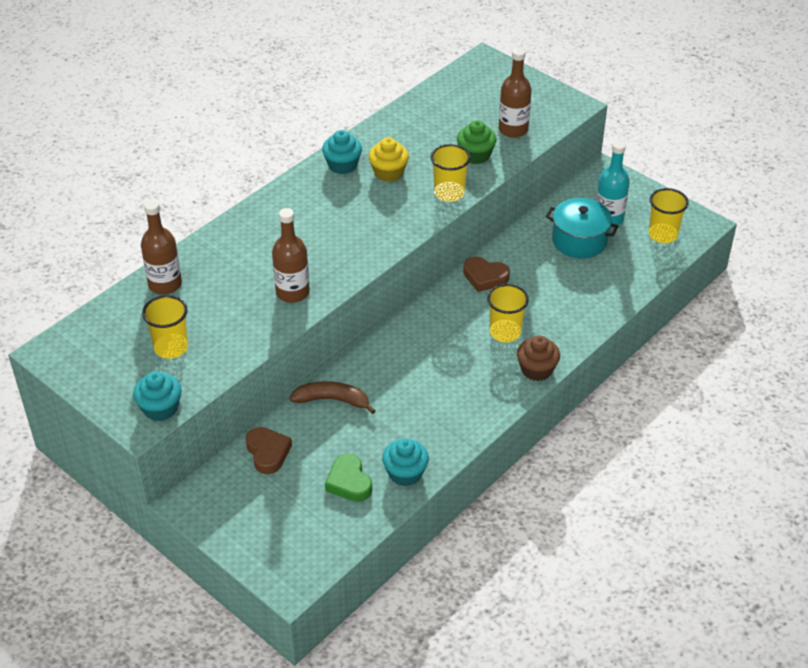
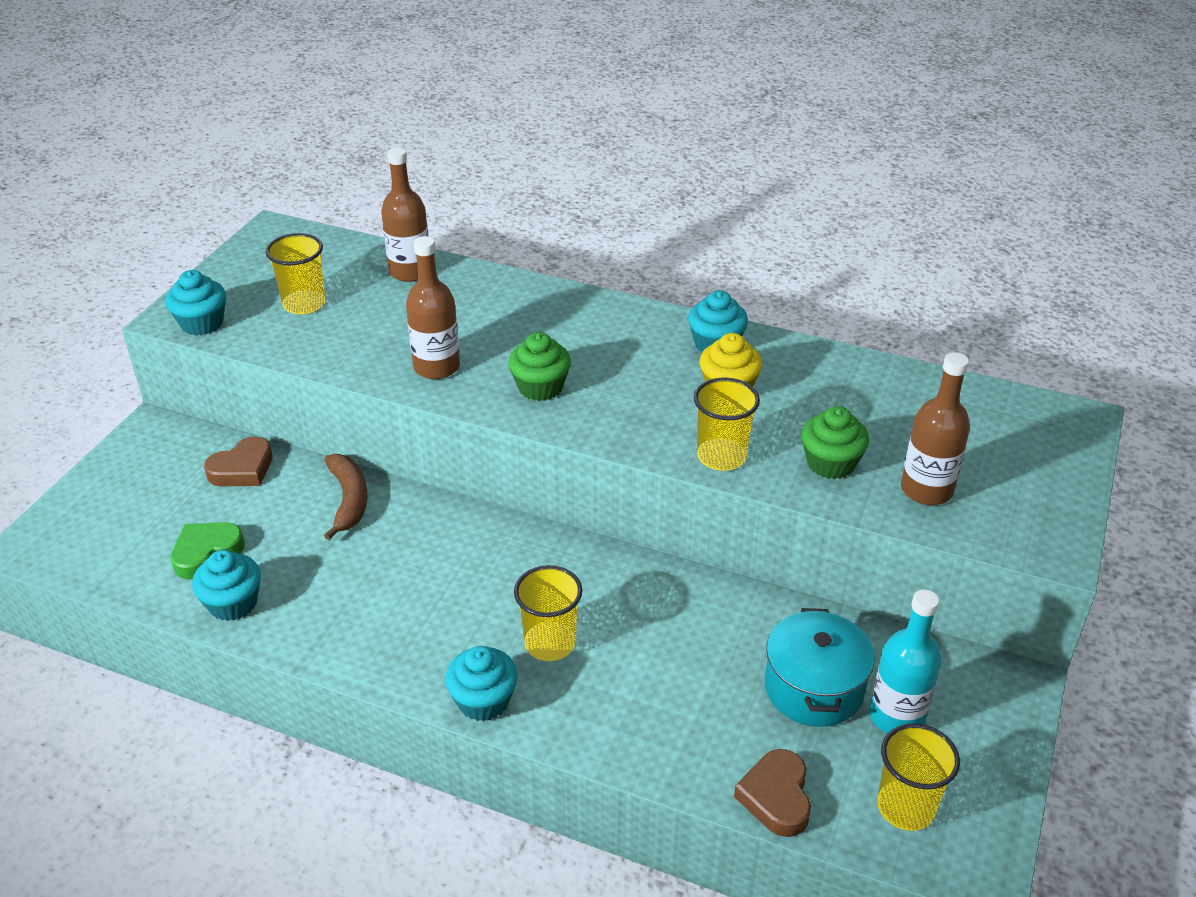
camera: 70 degrees right, 5 degrees down
brown heart [464,257,510,292] -> brown heart moved to [734,749,811,837]
brown cupcake [517,335,560,381] -> turquoise cupcake [445,646,518,721]
none -> green cupcake [508,332,571,401]

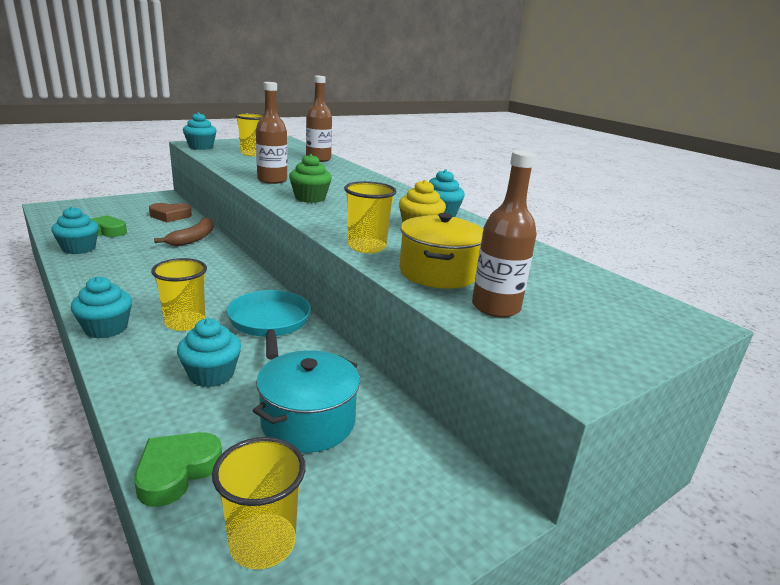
camera: 30 degrees right, 15 degrees down
brown heart [734,749,811,837] -> green heart [134,432,222,507]
green cupcake [801,406,869,479] -> yellow pot [399,213,483,289]
turquoise bottle [869,589,942,733] -> none
none -> turquoise cupcake [177,318,241,387]
none -> turquoise pan [227,290,311,360]

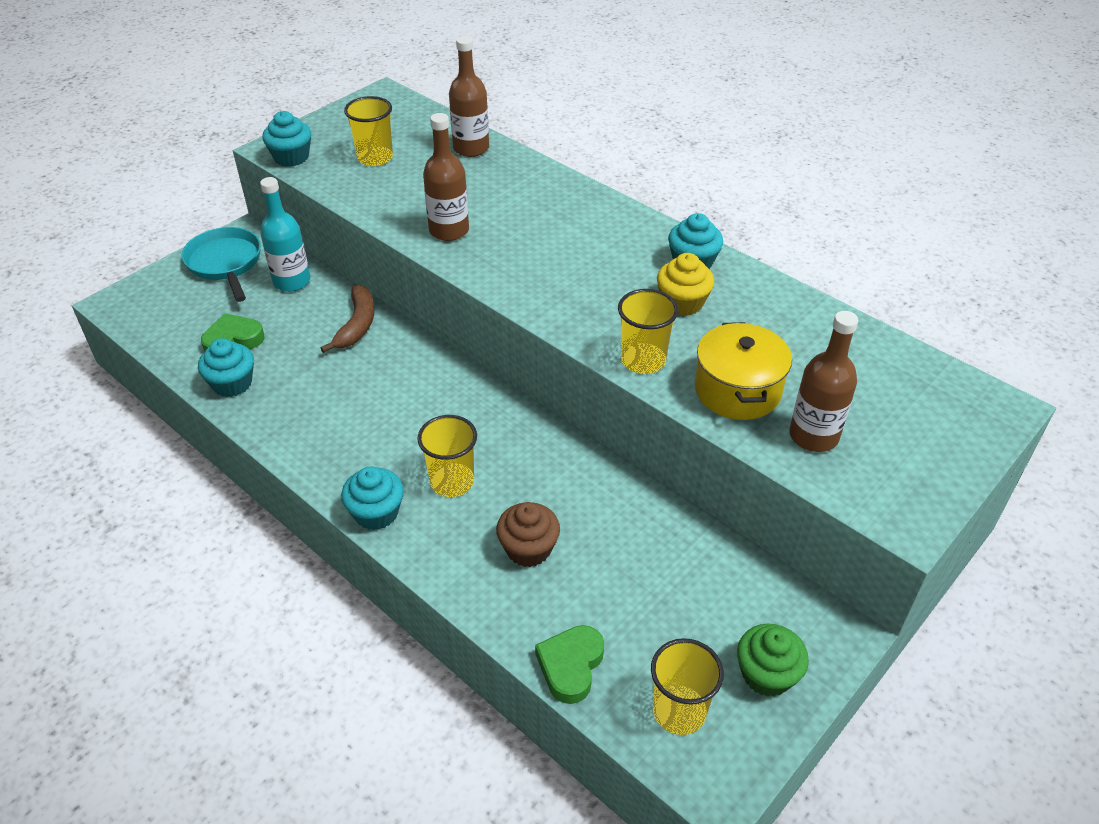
camera: 10 degrees left, 20 degrees up
brown heart [149,203,192,222] -> turquoise bottle [260,177,310,292]
turquoise cupcake [177,318,241,387] -> brown cupcake [496,502,560,567]
turquoise pan [227,290,311,360] -> turquoise pan moved to [182,227,261,302]
turquoise pot [252,350,360,453] -> none
green cupcake [289,154,332,203] -> green cupcake moved to [737,624,809,697]

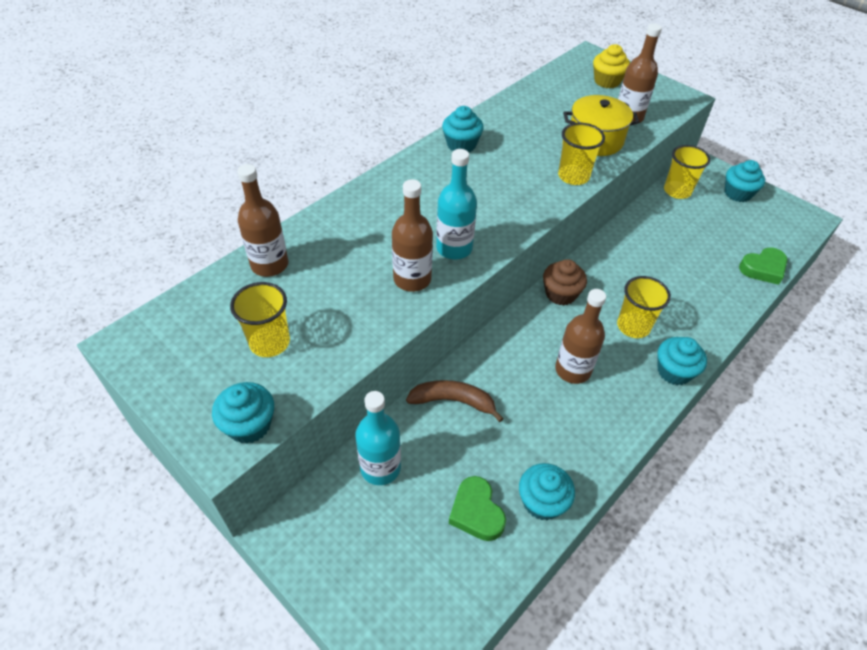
camera: 90 degrees left, 5 degrees up
turquoise pan [182,227,261,302] -> none
brown cupcake [496,502,560,567] -> brown cupcake moved to [543,259,587,306]
green heart [535,625,604,704] -> green heart turned 45 degrees counterclockwise [739,248,787,285]
yellow cup [651,638,724,735] -> yellow cup moved to [664,145,710,199]
yellow cupcake [657,253,714,316] -> yellow cupcake moved to [593,44,630,88]
green cupcake [737,624,809,697] -> turquoise cupcake [725,160,765,202]
none -> turquoise bottle [436,149,477,259]
none -> brown bottle [555,289,606,384]

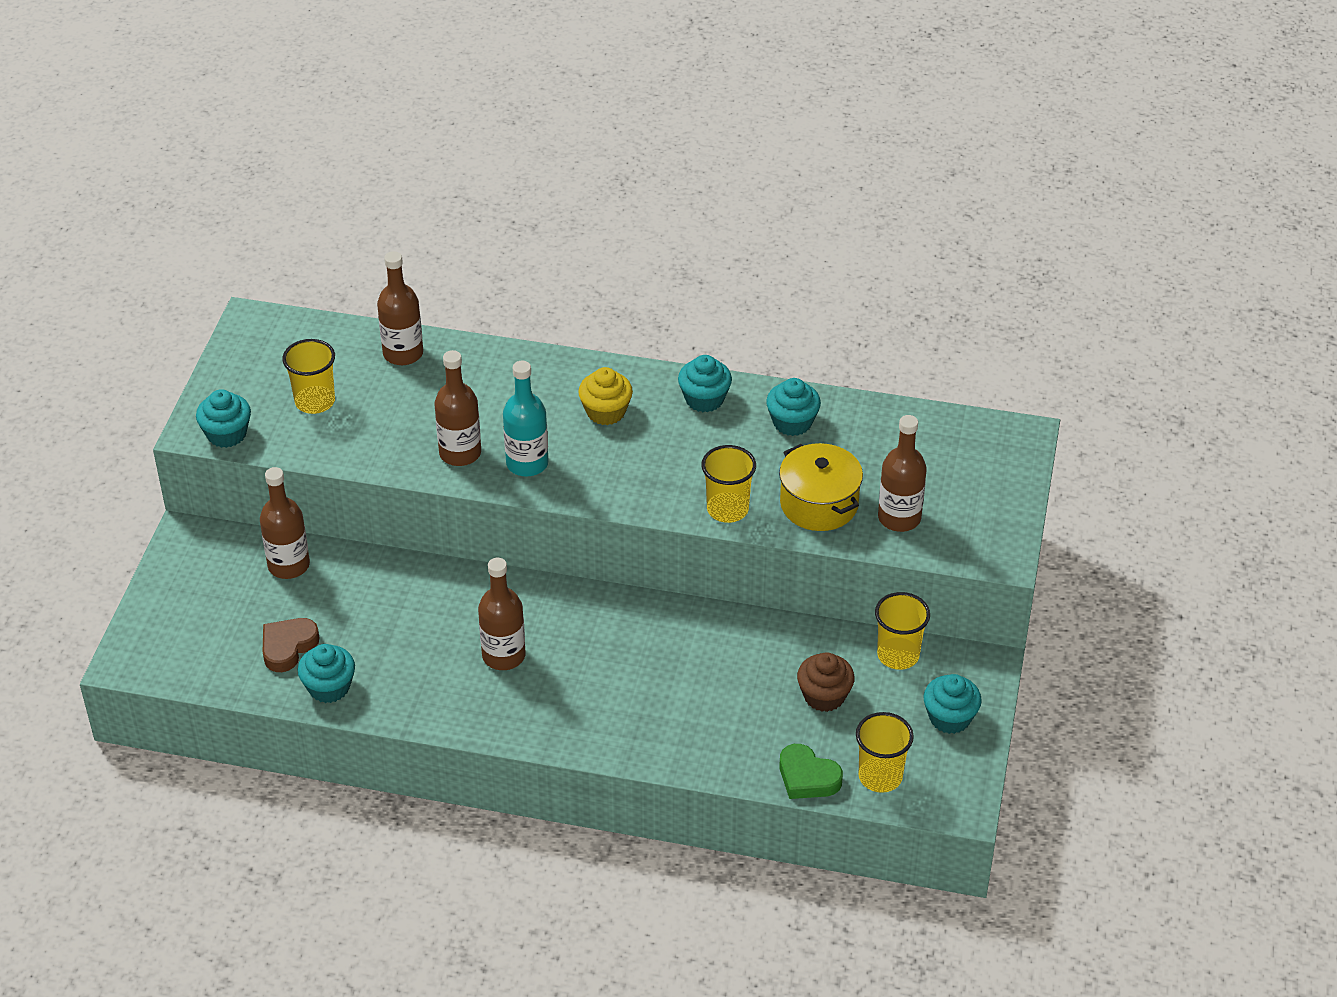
camera: 60 degrees right, 5 degrees down
turquoise bottle [355,391,401,485] -> brown bottle [260,467,310,579]
brown banana [406,380,504,422] -> none
green heart [449,476,506,541] -> brown heart [262,618,319,672]
brown cupcake [543,259,587,306] -> brown cupcake moved to [797,652,855,712]
yellow cupcake [593,44,630,88] -> yellow cupcake moved to [578,367,633,425]
yellow cup [617,276,671,338] -> yellow cup moved to [856,712,914,793]
turquoise cupcake [657,337,707,385] -> turquoise cupcake moved to [766,378,821,436]

